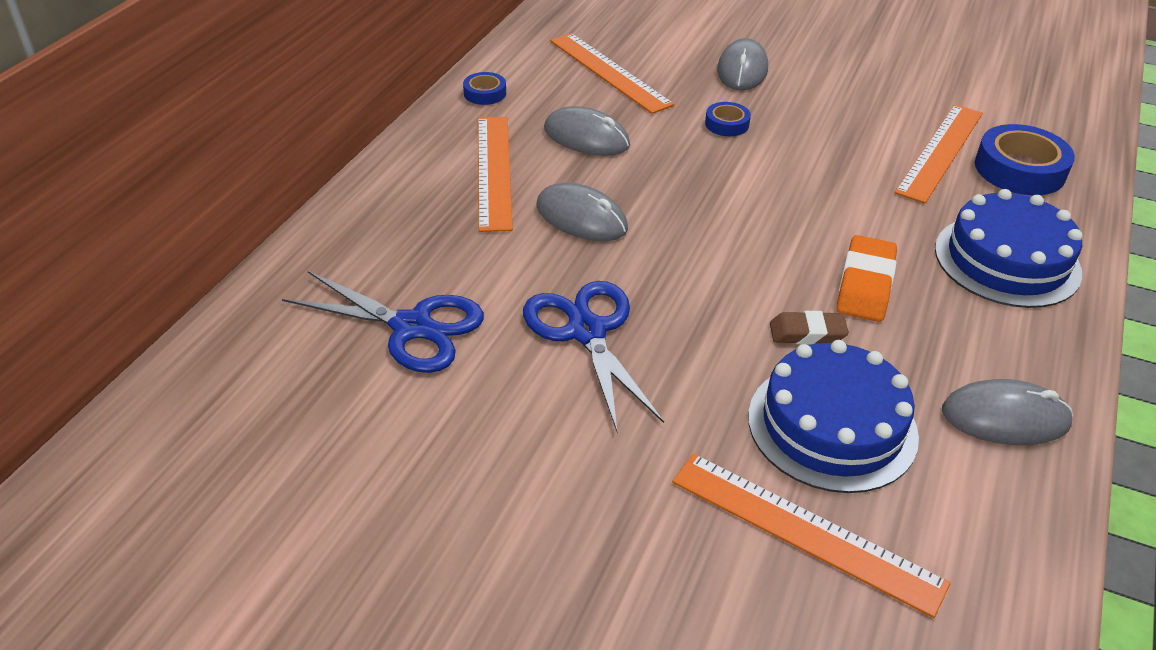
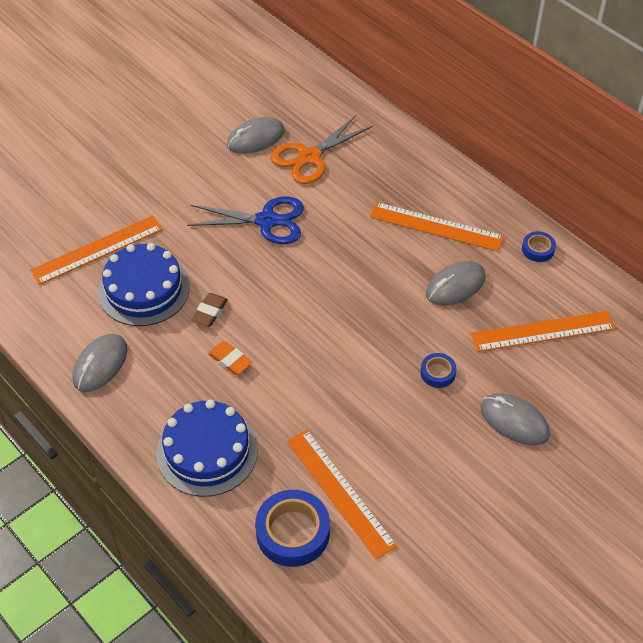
camera: 115 degrees right, 10 degrees up
blue scissors [282,271,484,373] -> orange scissors [271,115,373,184]
grey mouse [536,182,628,241] -> grey mouse moved to [227,117,285,154]
orange eraser [837,235,897,322] -> orange eraser [208,341,252,375], size x0.67

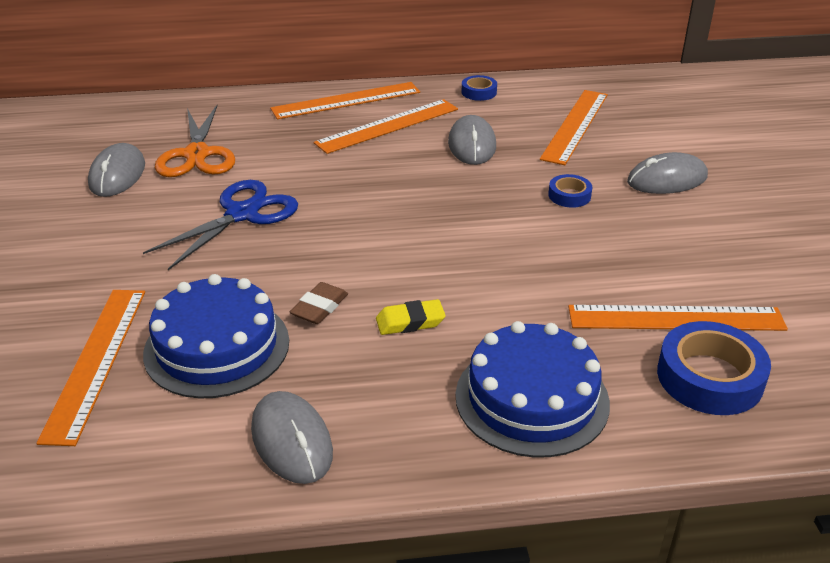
camera: 55 degrees left, 15 degrees down
brown eraser [191,293,228,326] -> brown eraser turned 60 degrees clockwise [290,282,348,324]
orange eraser [208,341,252,375] -> yellow eraser [376,299,446,335]
none -> orange ruler [270,82,420,119]

